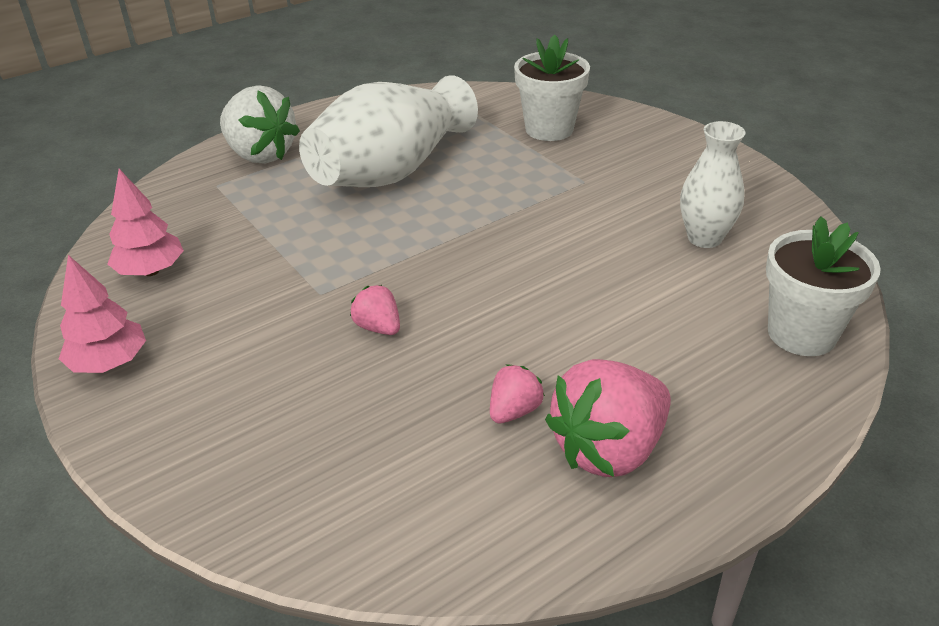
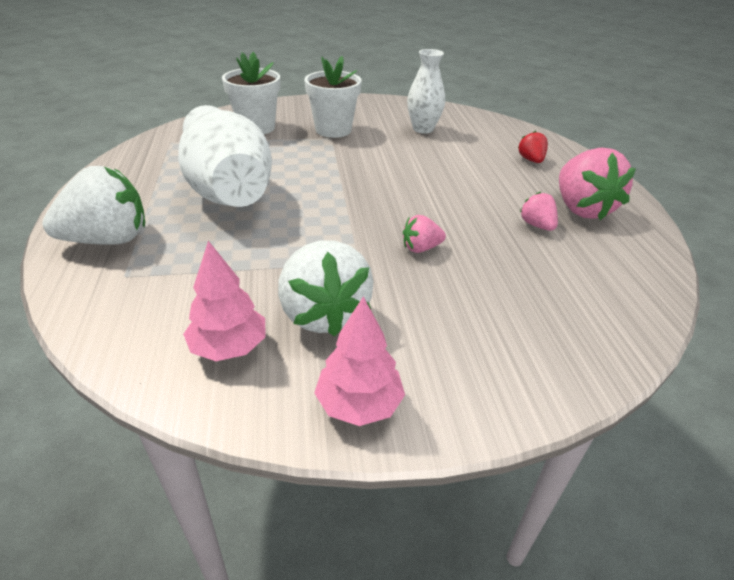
camera: 65 degrees left, 0 degrees up
white flower pot [766,216,881,356] -> white flower pot moved to [304,56,362,138]
none -> white strawberry [278,240,373,336]
none -> red strawberry [518,131,548,163]

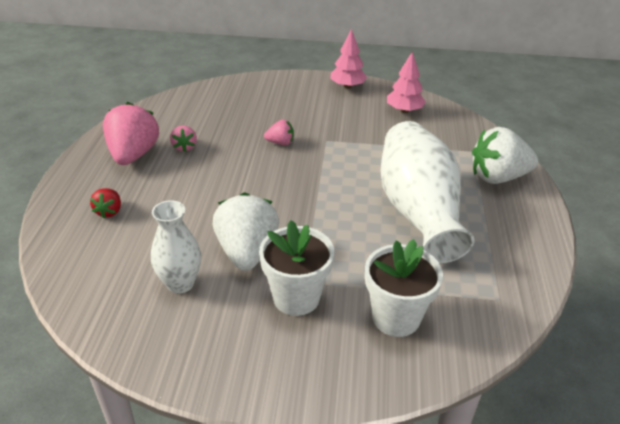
camera: 165 degrees left, 0 degrees up
white strawberry [278,240,373,336] -> white strawberry moved to [213,192,279,271]

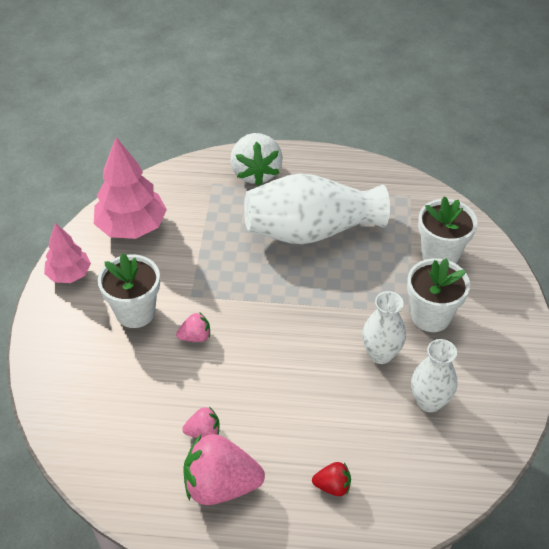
camera: 90 degrees left, 10 degrees up
white strawberry [213,192,279,271] -> white vase [362,291,406,364]
pink strawberry [264,120,294,145] -> pink strawberry turned 75 degrees clockwise [176,312,210,342]
pink tree [387,51,426,113] -> pink tree [94,137,167,239], size x1.64
none -> white flower pot [98,253,160,328]

